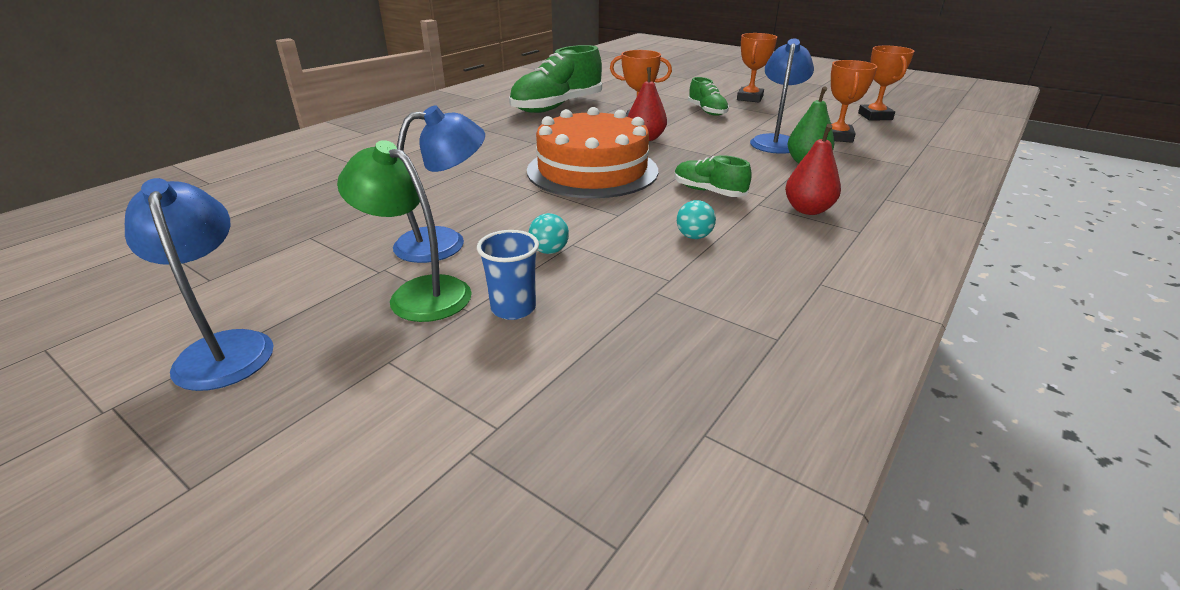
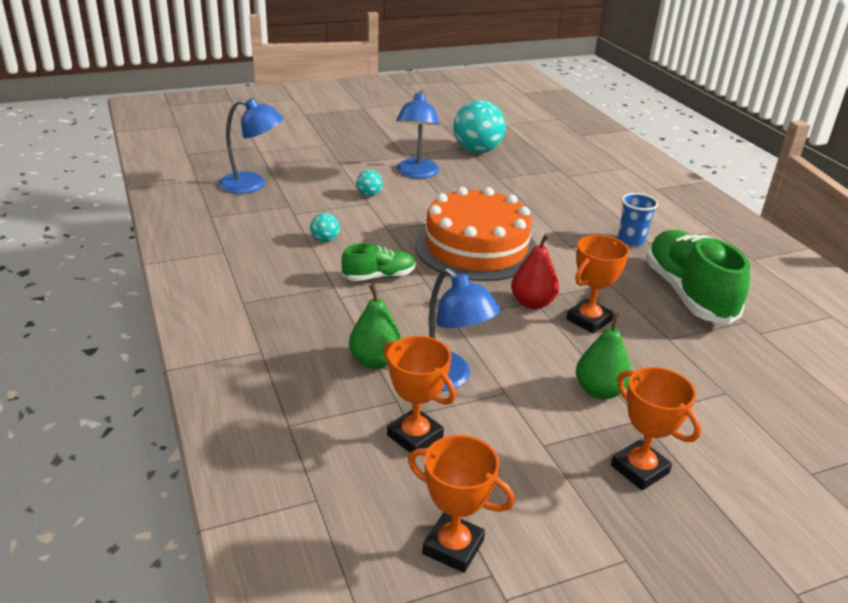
camera: 120 degrees right, 0 degrees up
blue lamp [125,178,274,391] -> blue lamp moved to [219,98,283,194]
green lamp [337,140,472,322] -> none
blue cup [477,230,539,320] -> blue cup moved to [618,193,658,247]
green shoe [688,77,729,116] -> green pear [576,313,631,399]
red pear [785,124,841,215] -> none
none -> turquoise ball [453,100,506,153]

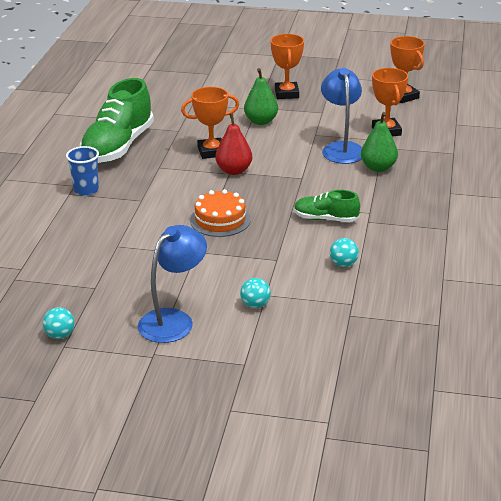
camera: 145 degrees left, 0 degrees up
blue lamp [219,98,283,194] -> none
orange cake [415,187,537,281] -> orange cake [190,189,251,237], size x0.52
turquoise ball [453,100,506,153] -> turquoise ball [43,307,75,339], size x0.45

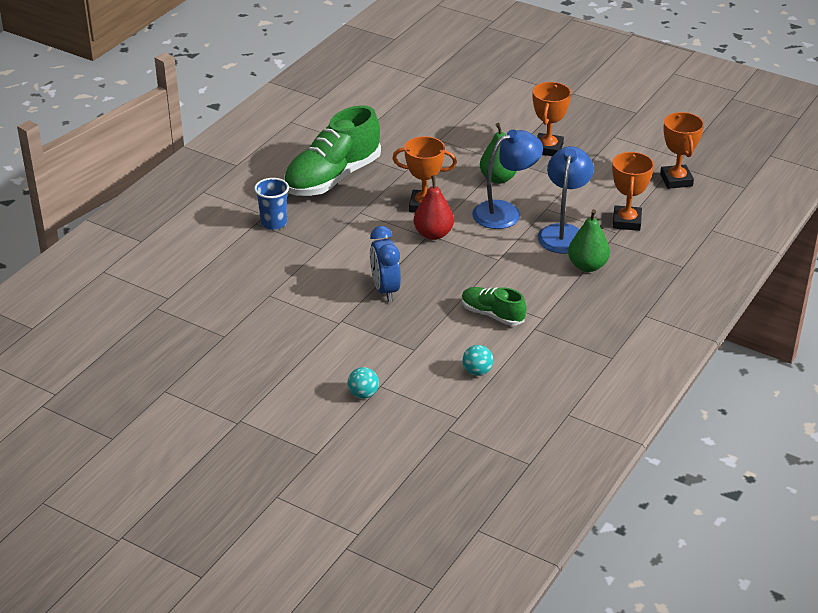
camera: 20 degrees right, 5 degrees up
turquoise ball [43,307,75,339] -> none
blue lamp [138,225,207,343] -> blue lamp moved to [472,130,543,229]
orange cake [190,189,251,237] -> blue clock [370,226,401,302]

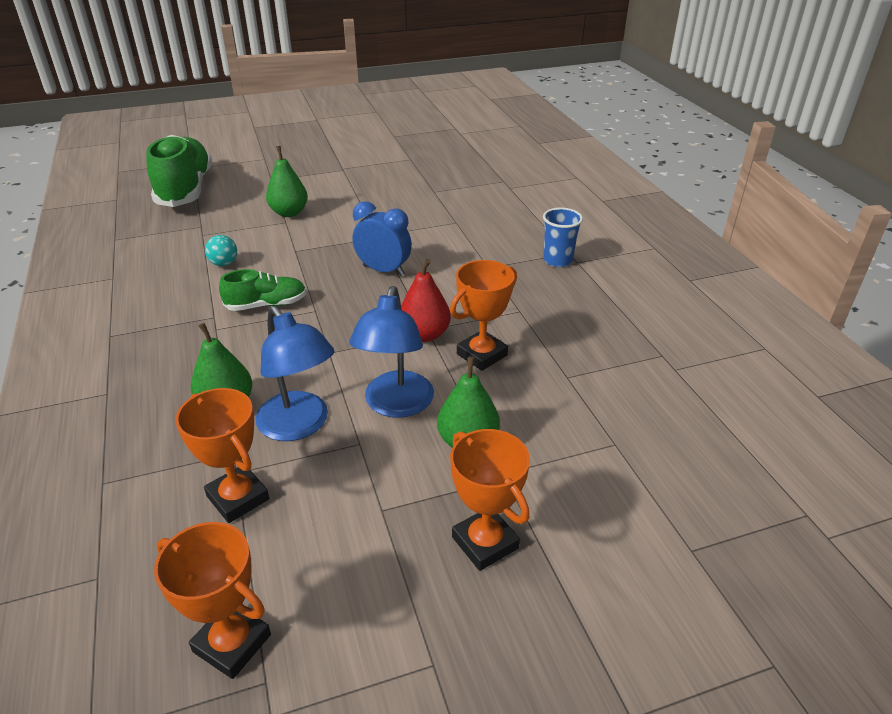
camera: 130 degrees right, 0 degrees up
green shoe [284,105,381,196] -> green shoe moved to [146,135,212,207]
turquoise ball [347,367,379,399] -> green pear [266,146,308,217]

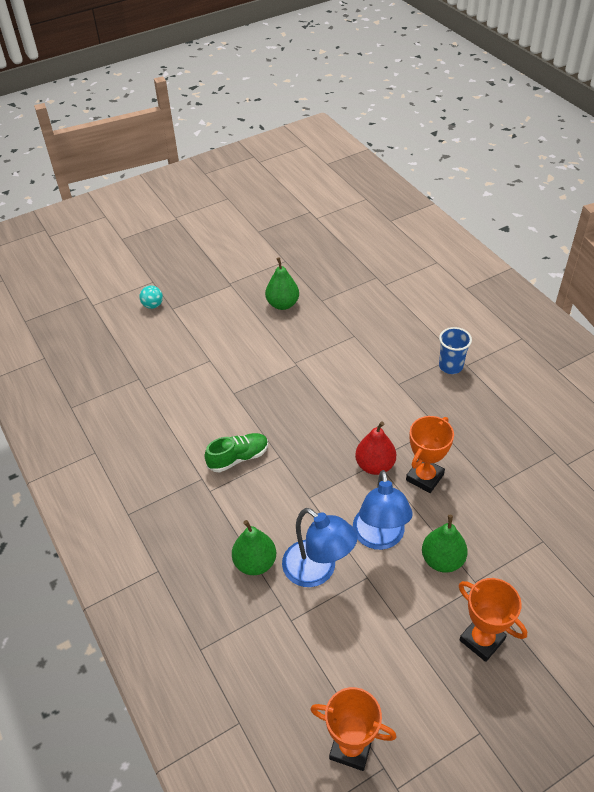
camera: 10 degrees left, 10 degrees up
green shoe [146,135,212,207] -> none
orange trophy [175,388,269,523] -> none
turquoise ball [205,235,237,266] -> turquoise ball moved to [139,285,163,309]
green pear [266,146,308,217] -> green pear moved to [265,257,299,310]
blue clock [352,201,412,276] -> none

